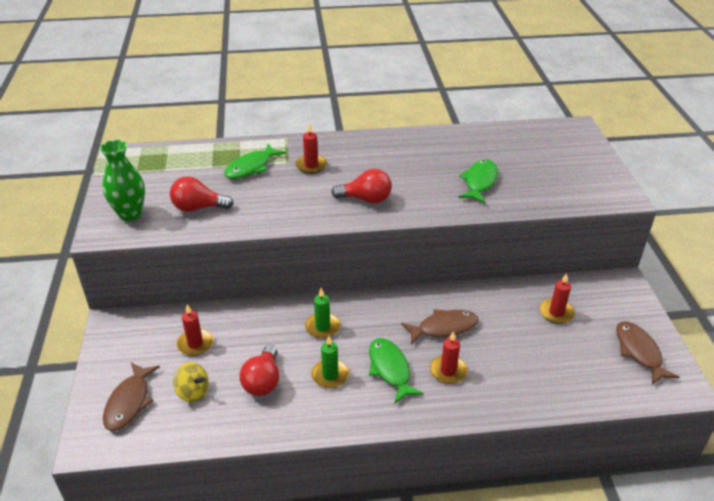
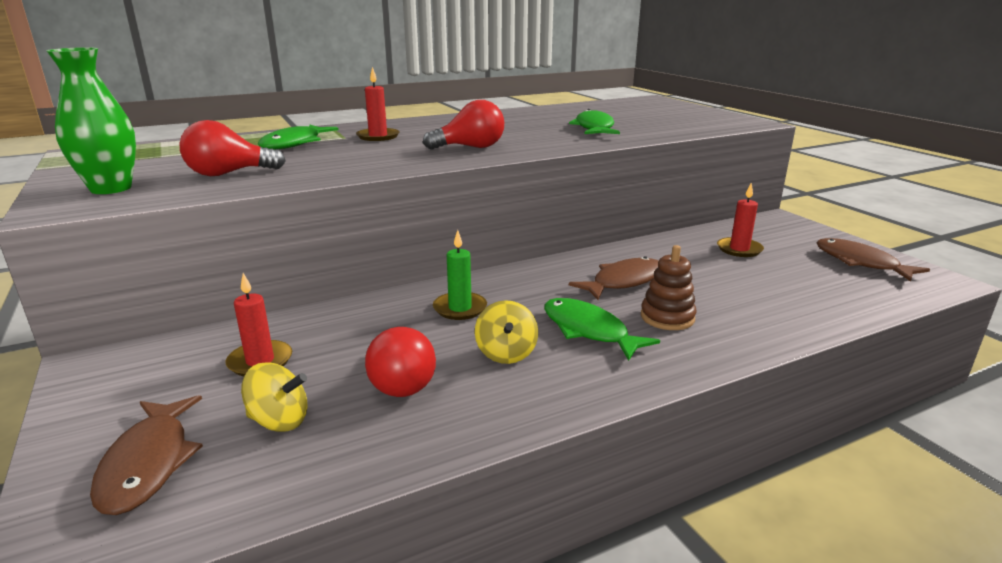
camera: 20 degrees left, 15 degrees down
green candle [311,336,349,388] -> yellow spinning top [475,300,538,364]
red candle [430,331,468,384] -> brown stacking toy [641,245,697,330]

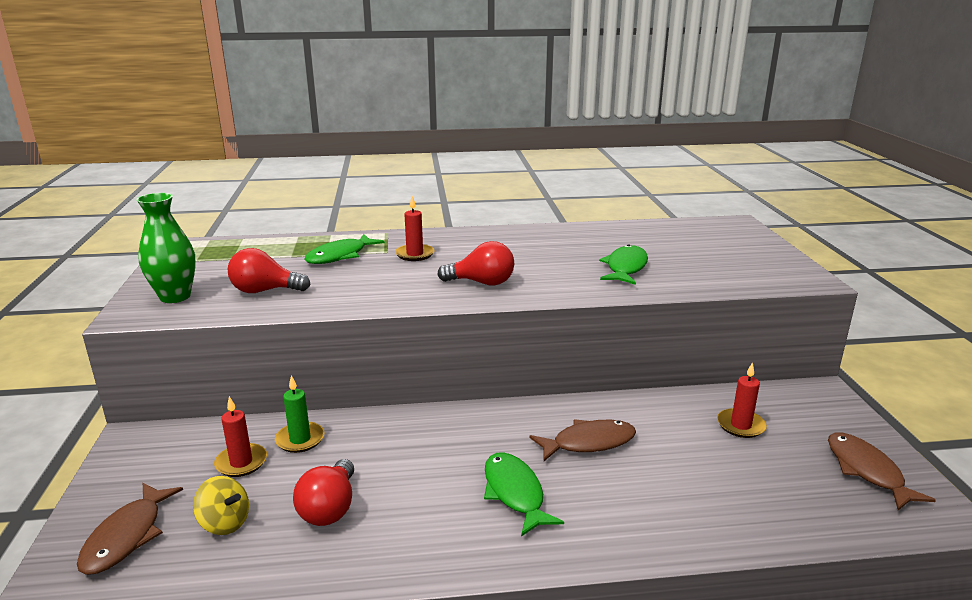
camera: 20 degrees right, 0 degrees up
green candle [433,230,487,320] -> green candle moved to [275,375,325,453]
yellow spinning top [475,300,538,364] -> none
brown stacking toy [641,245,697,330] -> none

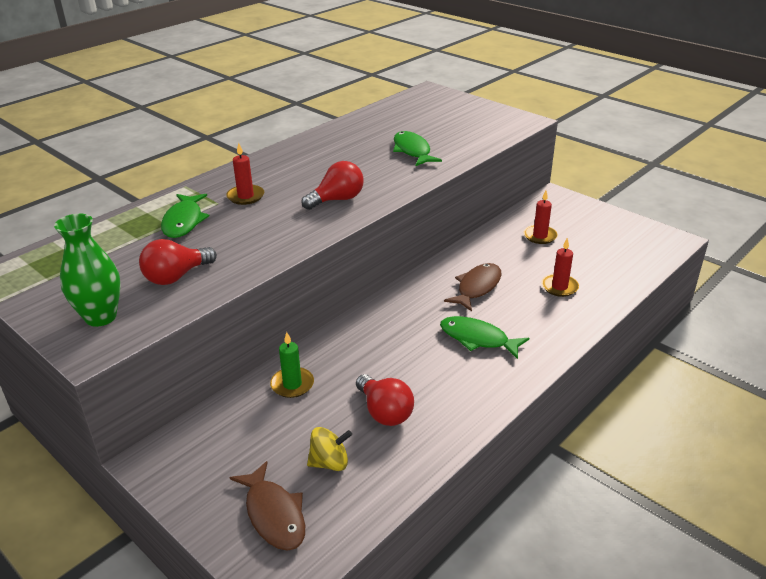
camera: 40 degrees left, 10 degrees up
red candle [214,396,267,477] -> red candle moved to [541,238,579,297]
brown fish [828,432,936,510] -> none

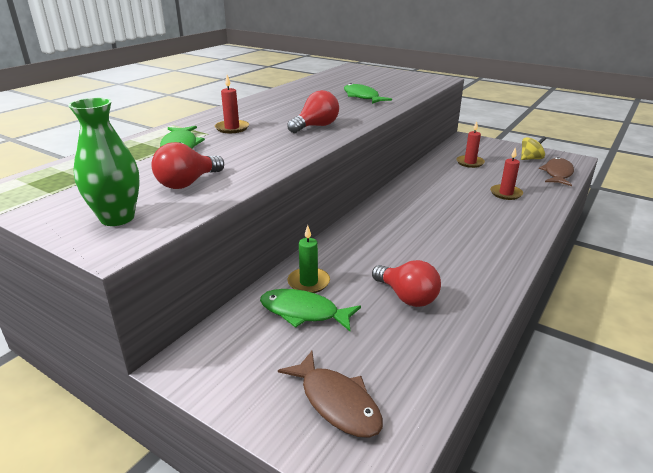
camera: 10 degrees left, 5 degrees down
yellow spinning top [307,427,352,471] -> yellow spinning top moved to [521,136,546,160]
green fish [440,316,529,359] -> green fish moved to [260,289,361,331]
brown fish [444,263,502,311] -> brown fish moved to [539,157,574,186]

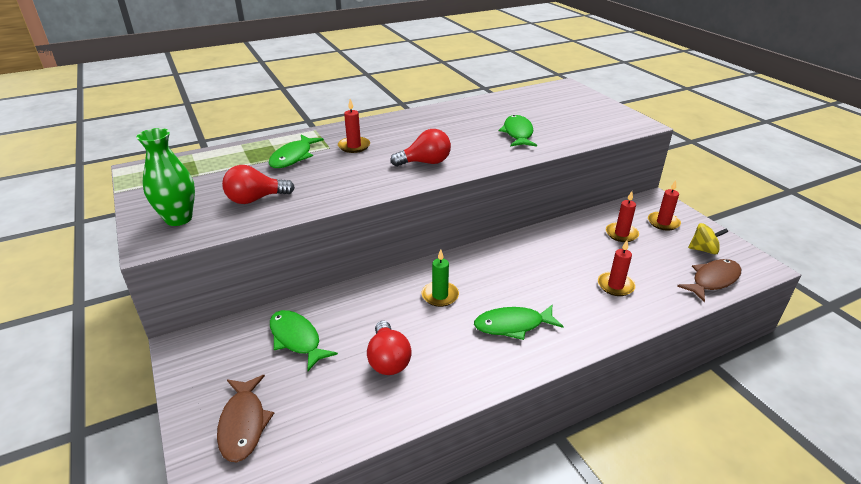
camera: 30 degrees right, 5 degrees up
green candle [288,225,330,293] -> green candle moved to [422,249,459,307]
none -> green fish [474,305,564,340]
none -> red candle [648,180,681,231]

